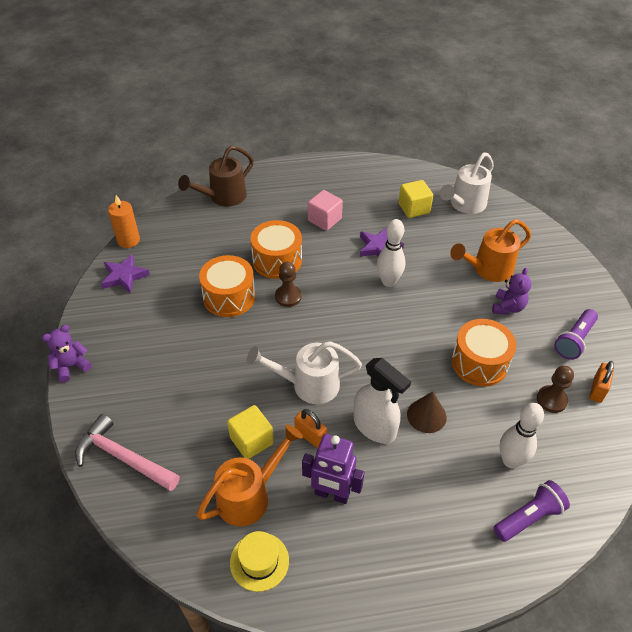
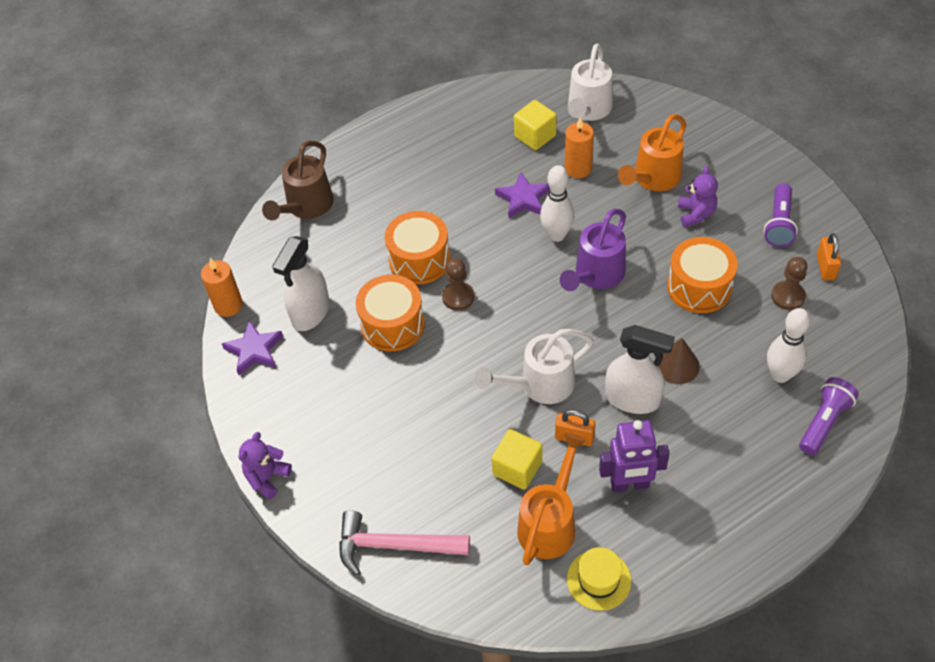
camera: 20 degrees left, 5 degrees up
pink cube [308,190,343,231] -> none
none -> white spray bottle [272,236,330,331]
none -> purple watering can [560,209,626,291]
none -> orange candle [565,117,594,178]

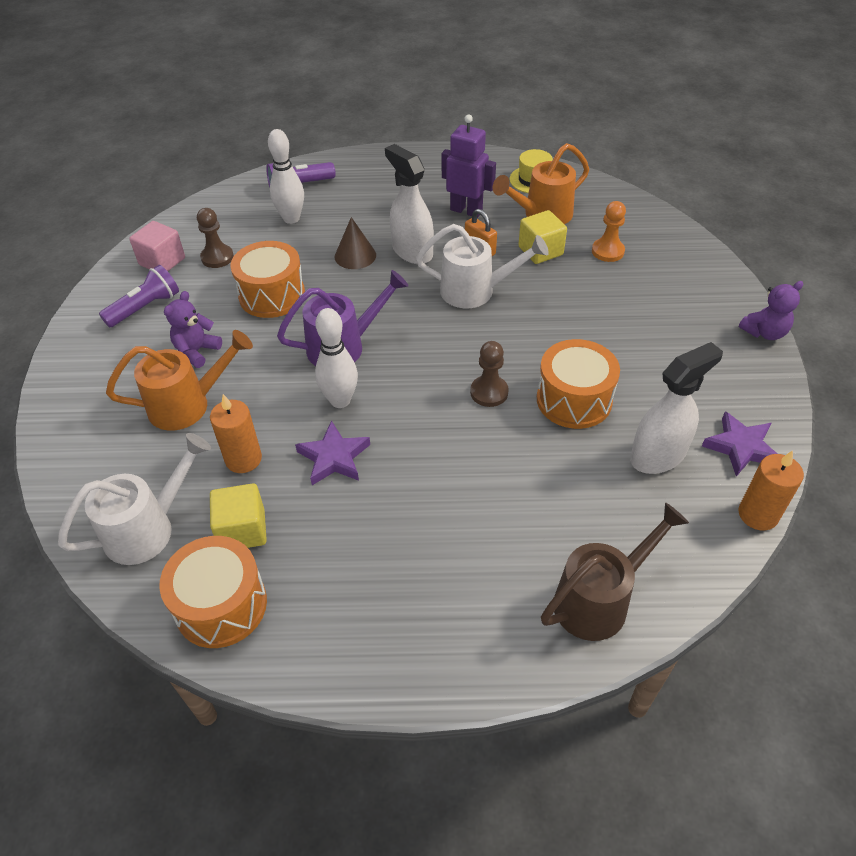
camera: 150 degrees left, 5 degrees down
pink hammer [339,511,470,576] -> none
orange drum [385,211,450,285] -> orange drum moved to [159,536,267,648]
orange padlock [817,233,841,281] -> pink cube [129,221,185,271]
none -> orange pawn [592,201,626,262]

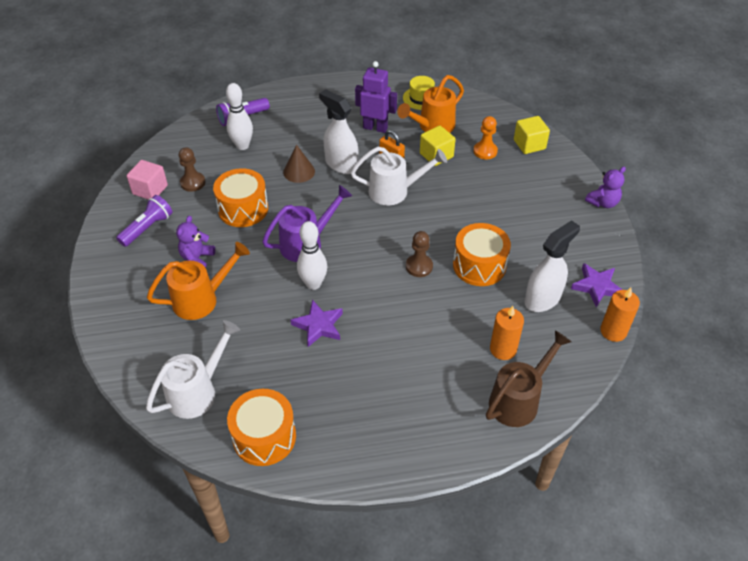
camera: 10 degrees left, 0 degrees up
orange candle [210,394,262,473] -> orange candle moved to [490,306,524,360]
yellow cube [210,483,267,548] -> yellow cube moved to [514,116,550,154]

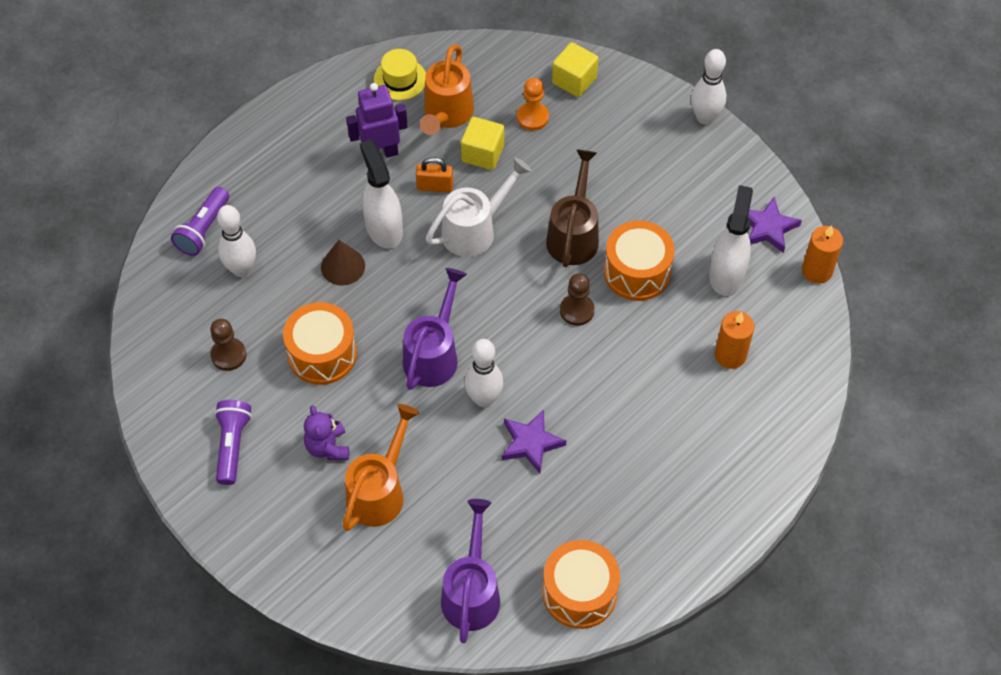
camera: 35 degrees left, 10 degrees up
pink cube [127,160,168,199] -> none
white watering can [146,320,240,419] -> purple watering can [441,499,500,643]
white spray bottle [319,89,358,174] -> white spray bottle turned 60 degrees clockwise [360,140,403,249]
brown watering can [486,330,571,427] -> brown watering can moved to [546,149,599,267]
purple teddy bear [585,167,626,208] -> white bowling pin [691,49,727,125]

